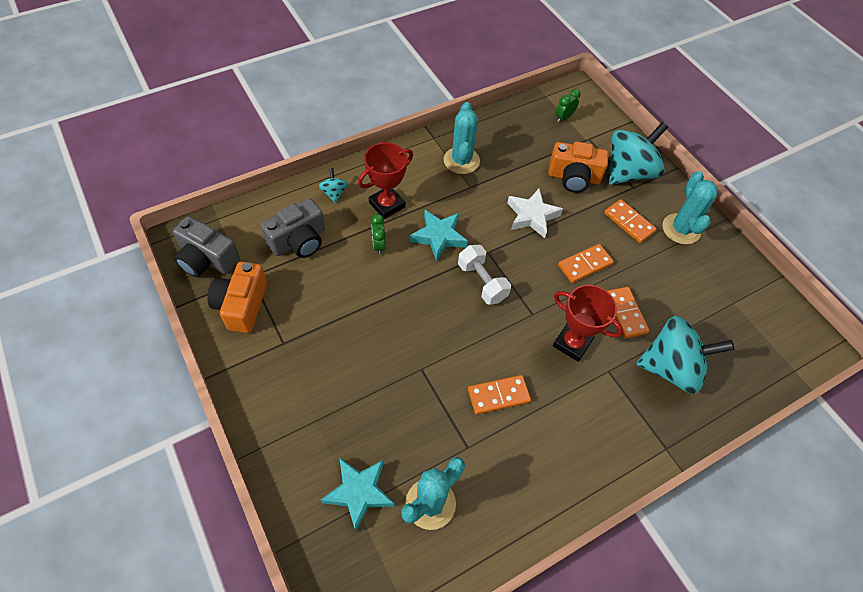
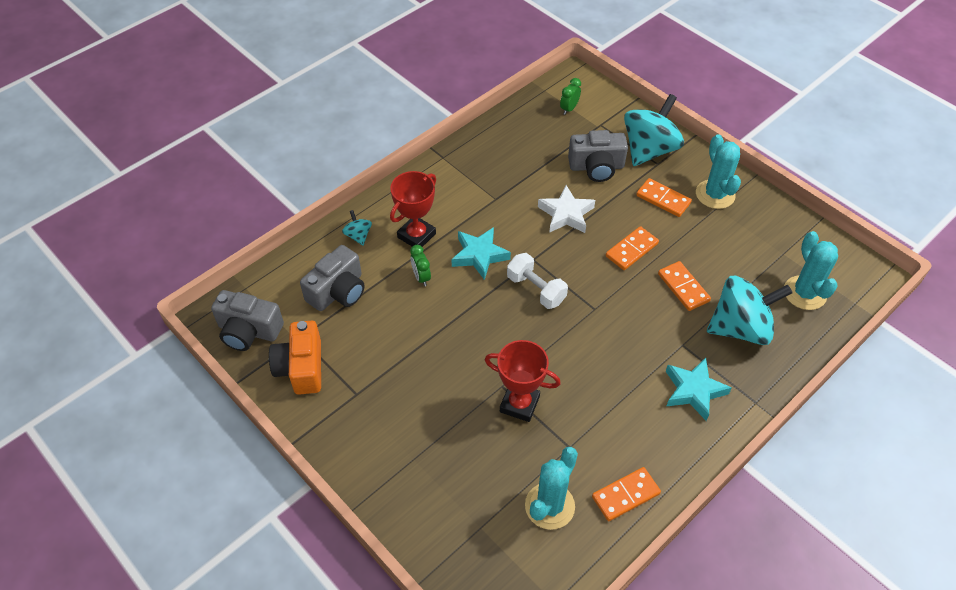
camera: 10 degrees left, 5 degrees down
turquoise star [321,458,394,532] -> turquoise star moved to [666,358,732,421]
turquoise cactus [444,102,480,174] -> turquoise cactus moved to [784,231,838,310]
orange domino [468,375,531,415] -> orange domino moved to [592,467,661,521]
orange camera [548,142,609,193] -> grey camera [568,130,628,182]
red trophy [553,285,623,362] -> red trophy moved to [485,340,561,422]

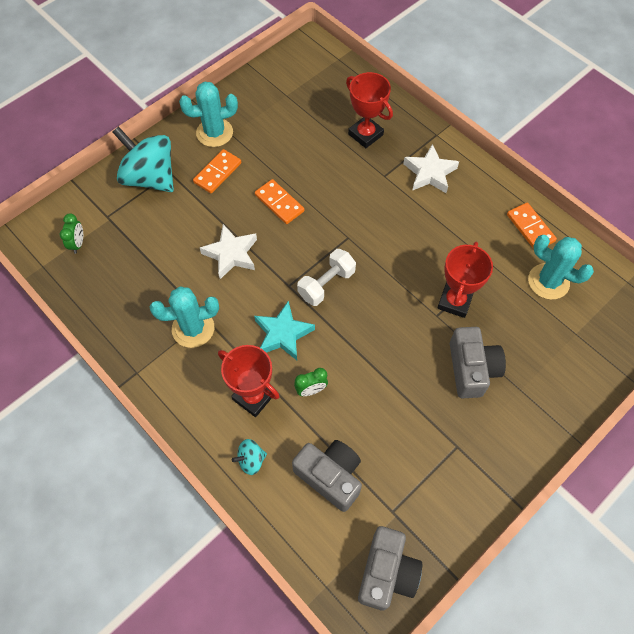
camera: 90 degrees left, 10 degrees up
orange camera [269,321,321,395] -> none
green clock [560,78,581,115] -> green clock turned 120 degrees counterclockwise [60,213,83,254]
grey camera [568,130,628,182] -> grey camera moved to [450,327,506,398]
orange domino [658,261,711,311] -> none
turquoise star [666,358,732,421] -> white star [403,144,459,193]
turquoise spinning top [707,276,793,345] -> red trophy [346,72,393,148]
turquoise cactus [784,231,838,310] -> turquoise cactus moved to [150,286,219,348]

